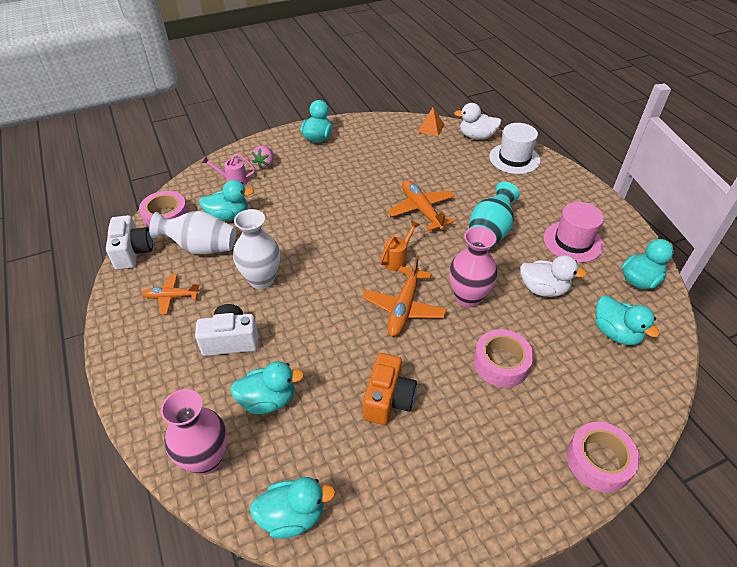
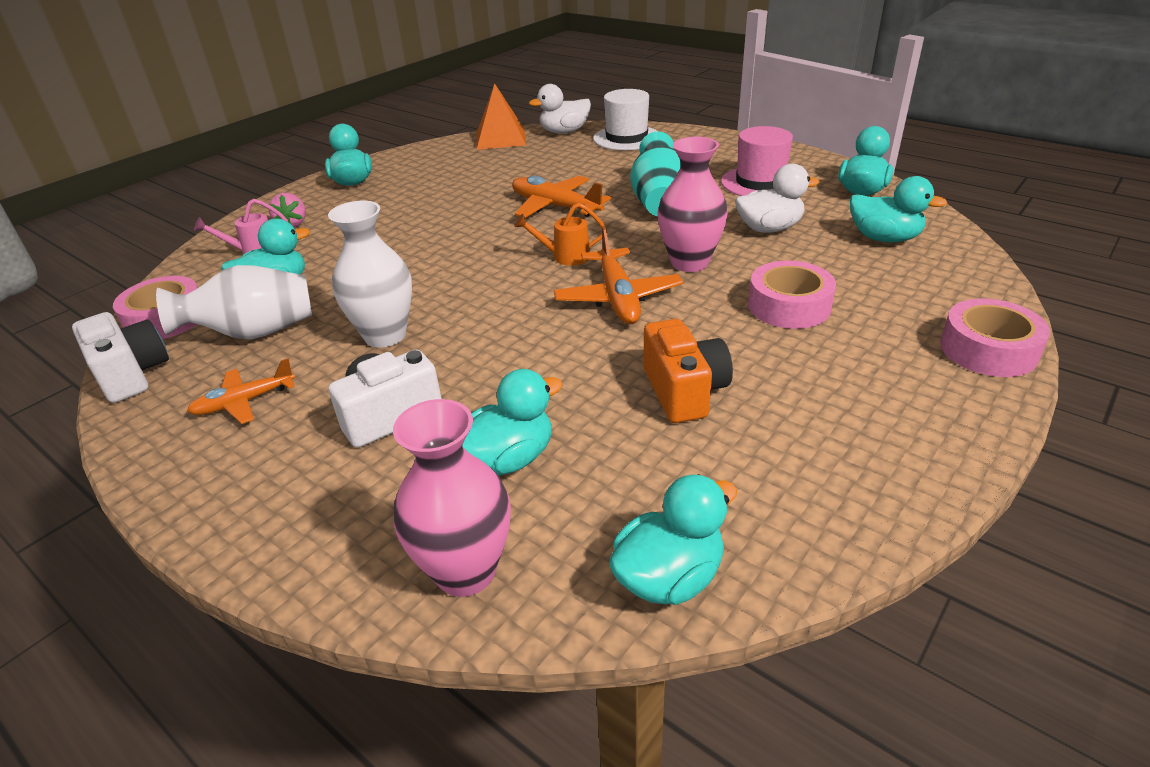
camera: 25 degrees left, 10 degrees down
orange watering can [380,220,420,271] -> orange watering can turned 105 degrees counterclockwise [514,203,607,266]
orange pyramid [418,108,444,136] -> orange pyramid [476,83,526,150], size x1.62

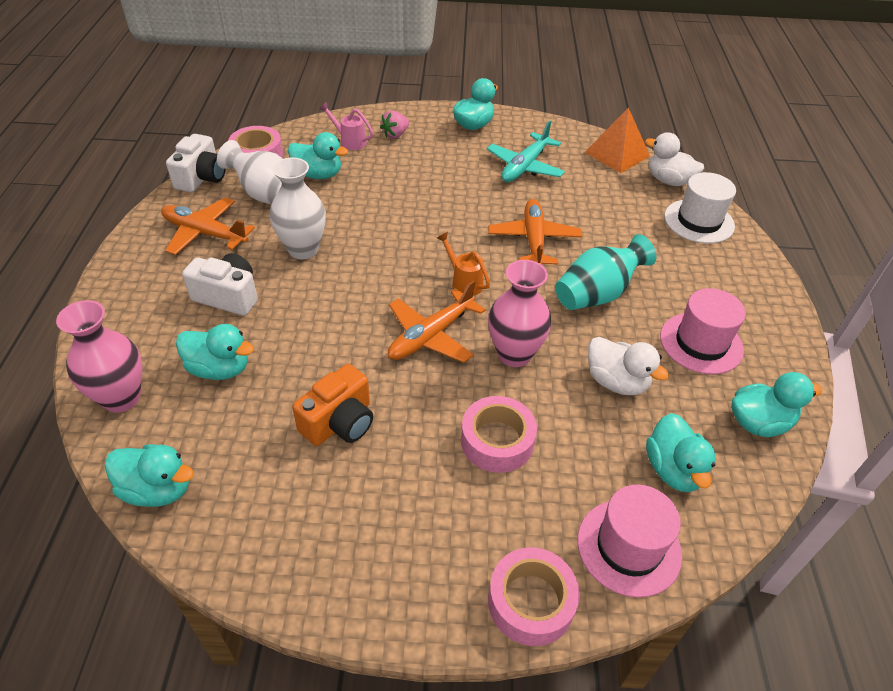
camera: 50 degrees right, 10 degrees up
orange plane [187,359,295,424] -> orange plane [161,197,255,255], size x1.57
none -> turquoise plane [487,121,565,182]
none -> pink hat [577,485,682,598]

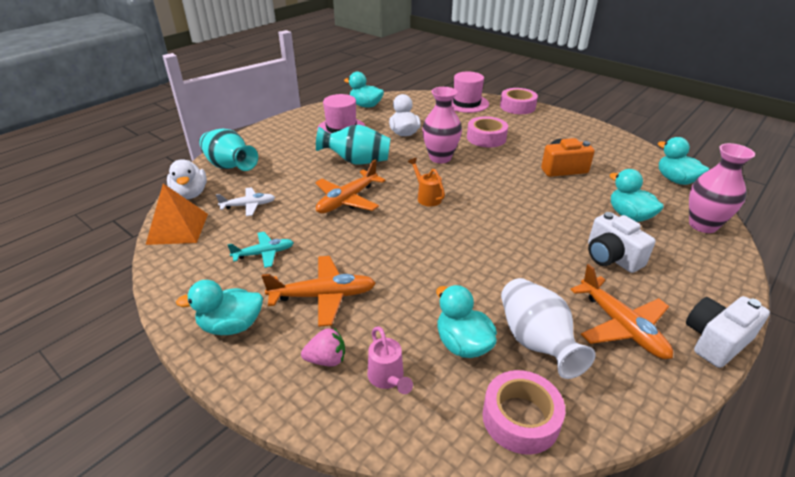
camera: 140 degrees left, 10 degrees down
white camera [166,134,226,193] -> white camera moved to [686,296,770,368]
white vase [270,158,326,259] -> none
orange plane [388,280,485,363] -> orange plane moved to [262,256,376,327]
orange watering can [437,232,490,296] -> orange watering can turned 150 degrees clockwise [408,158,445,207]
turquoise plane [487,121,565,182] -> turquoise plane [227,232,294,268], size x0.64
turquoise duck [646,413,716,492] -> none
white hat [664,172,736,244] -> turquoise vase [199,128,258,171]
none -> white plane [216,187,275,216]

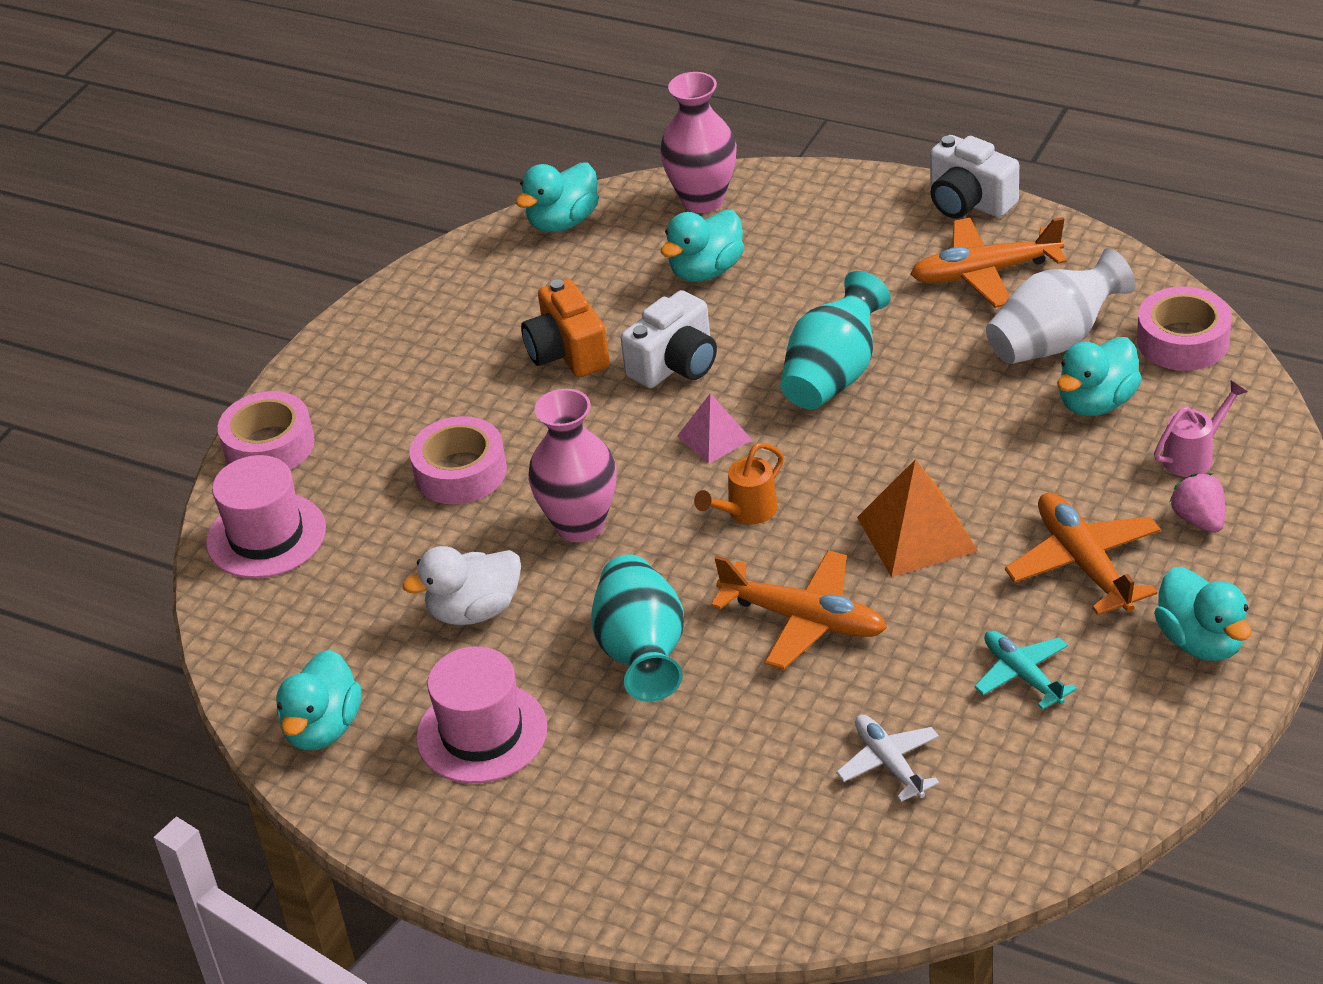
camera: 100 degrees left, 5 degrees up
orange pyramid [146,184,208,245] -> orange pyramid moved to [857,459,978,577]
white duck [167,159,207,199] -> none
turquoise vase [199,128,258,171] -> turquoise vase moved to [780,271,891,410]
orange plane [570,264,673,359] -> orange plane turned 150 degrees counterclockwise [910,217,1067,308]
white camera [588,212,656,273] -> white camera moved to [621,290,717,388]
none -> pink pyramid [677,393,752,464]

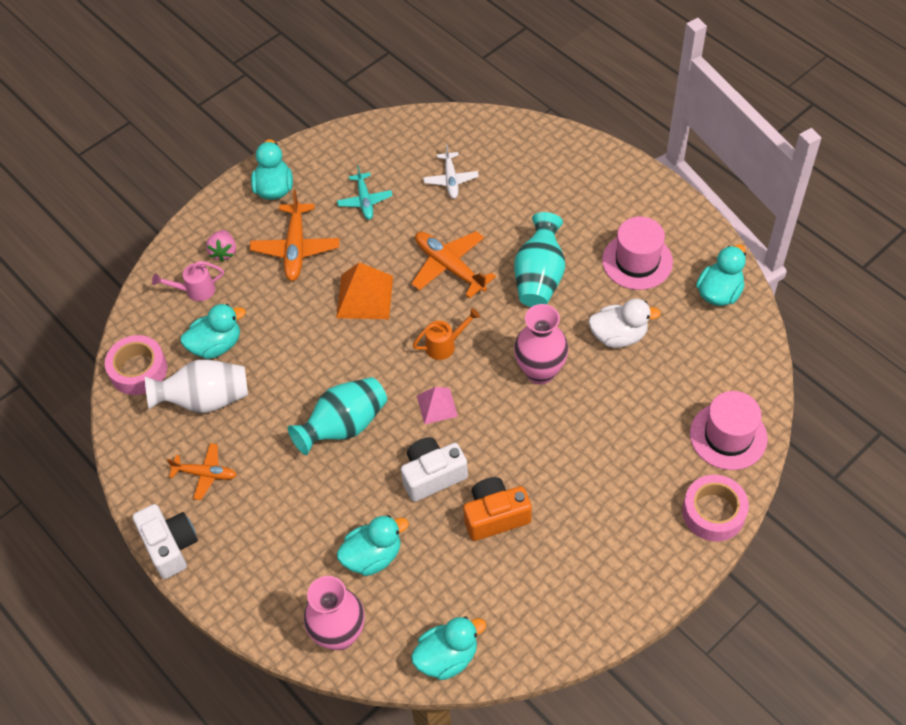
camera: 160 degrees left, 15 degrees up
pink tape [409,416,507,505] -> none
orange camera [521,279,610,377] -> orange camera turned 105 degrees counterclockwise [463,477,532,541]
orange plane [910,217,1067,308] -> orange plane [167,443,237,500], size x0.64

